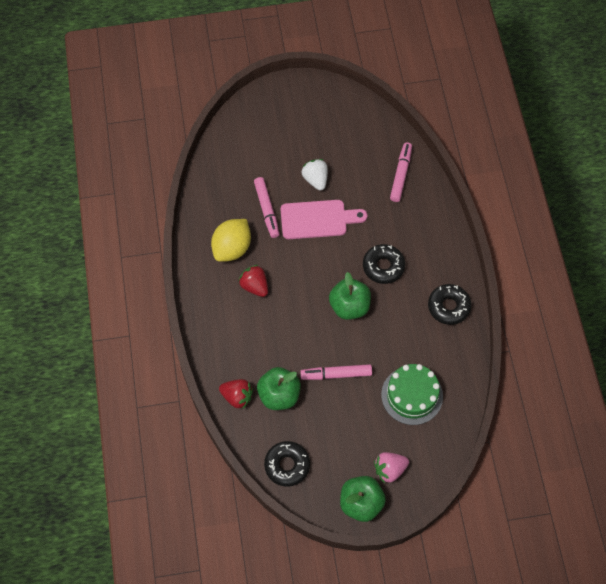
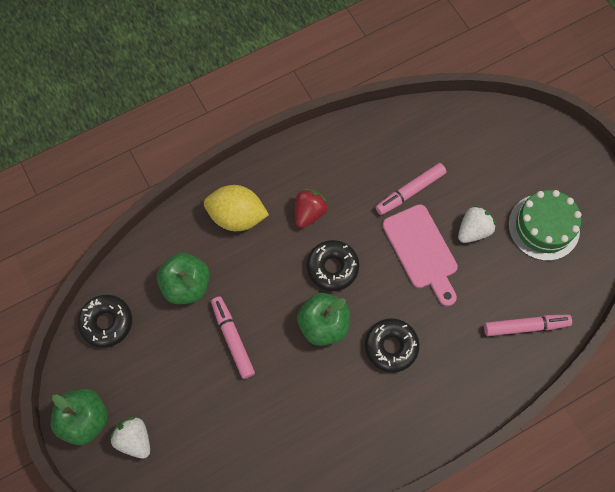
camera: 70 degrees right, 5 degrees up
yellow lemon [211,219,251,262] -> yellow lemon moved to [204,185,269,231]
red strawberry [219,379,253,409] -> none
pink strawberry [374,452,409,483] -> white strawberry [110,416,150,459]
green cake [381,364,443,425] -> green cake moved to [508,190,581,261]
black donut [428,284,471,325] -> black donut moved to [307,240,359,291]

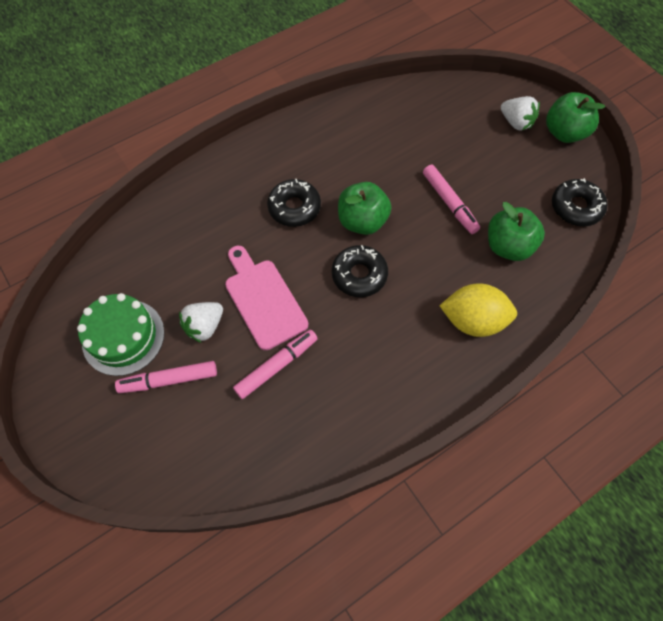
camera: 175 degrees right, 5 degrees down
red strawberry [295,189,328,228] -> none
pink marker [484,314,572,336] -> pink marker moved to [115,361,217,393]

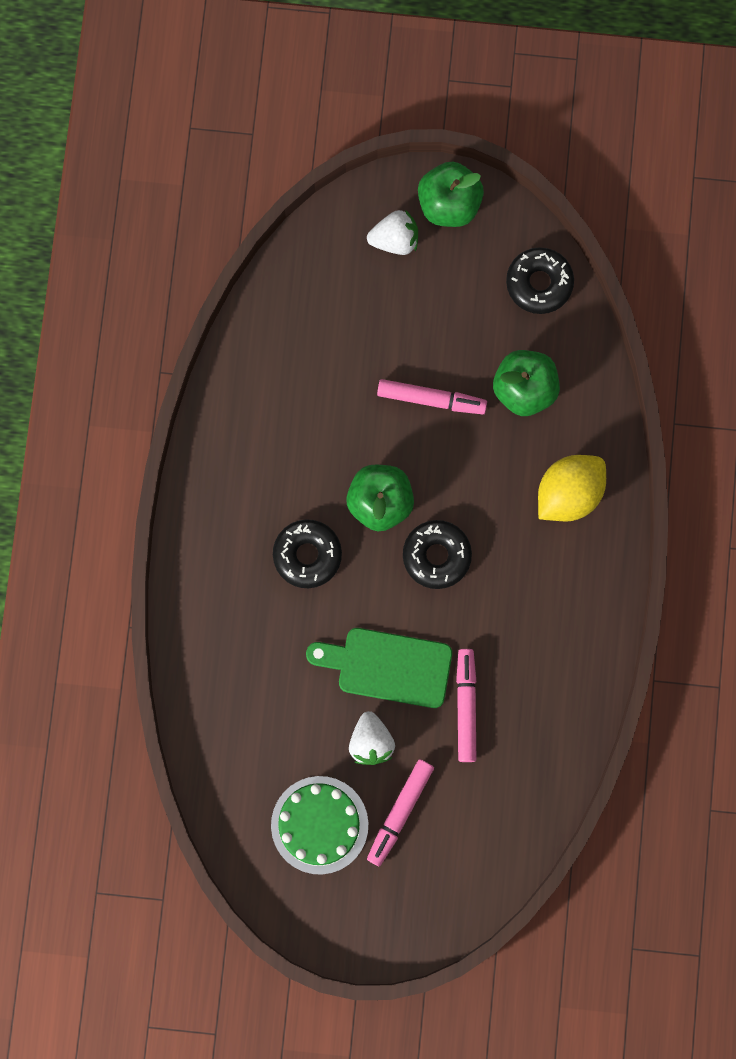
camera: 50 degrees left, 15 degrees up
pink cutting board [225,246,308,350] -> green cutting board [306,628,452,708]

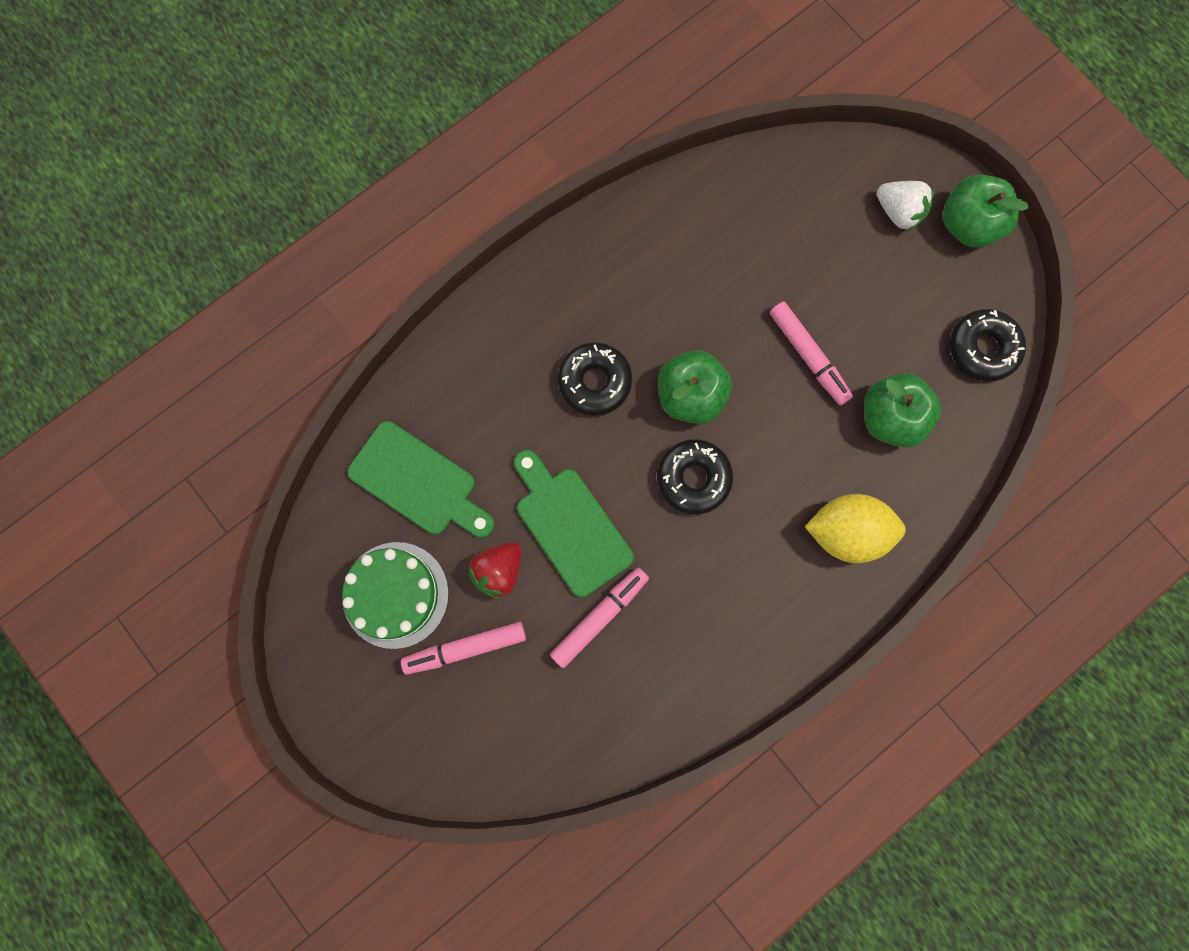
camera: 45 degrees right, 0 degrees up
white strawberry [349,711,395,765] -> red strawberry [468,542,522,600]
none -> green cutting board [347,421,494,538]

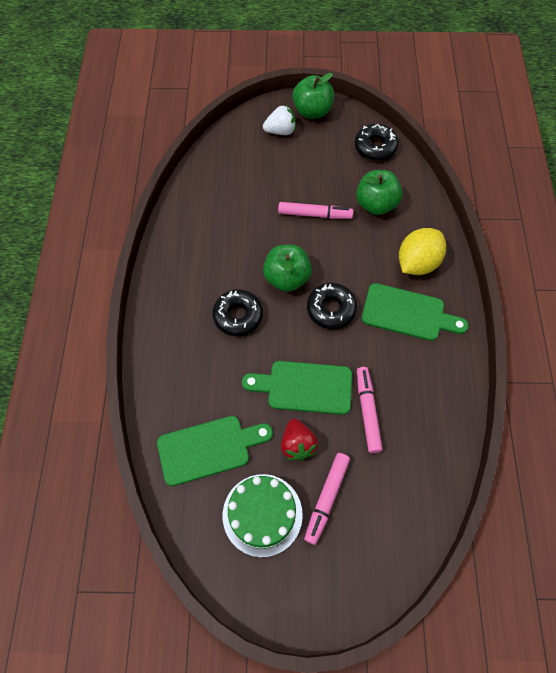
camera: 50 degrees left, 15 degrees down
none -> green cutting board [361,283,468,341]

